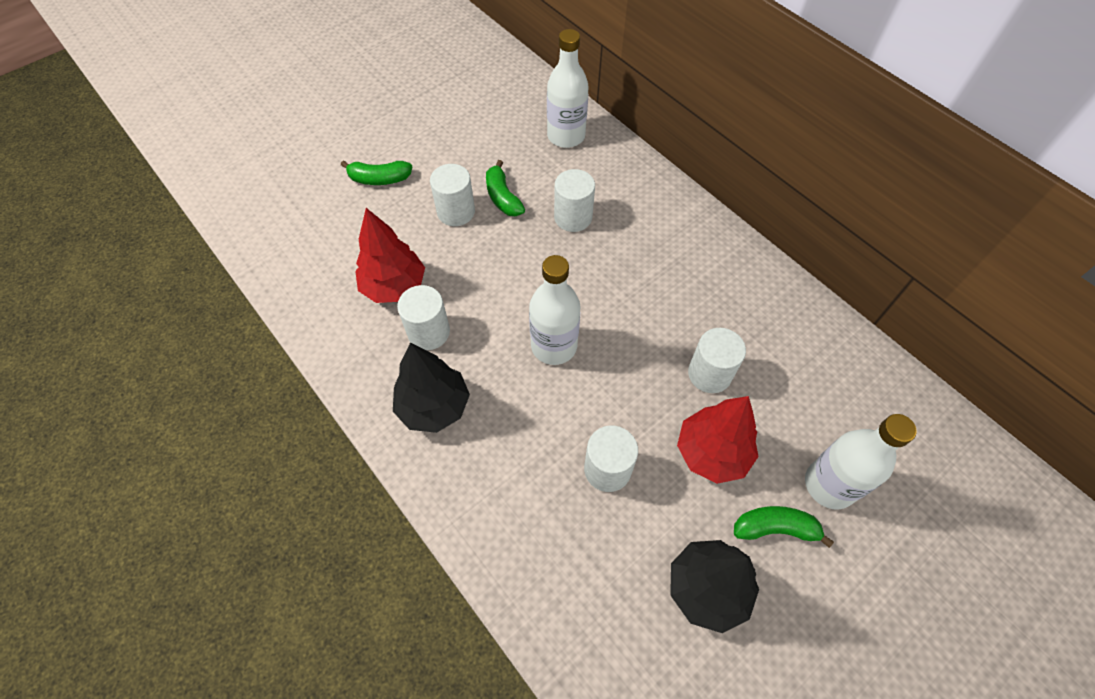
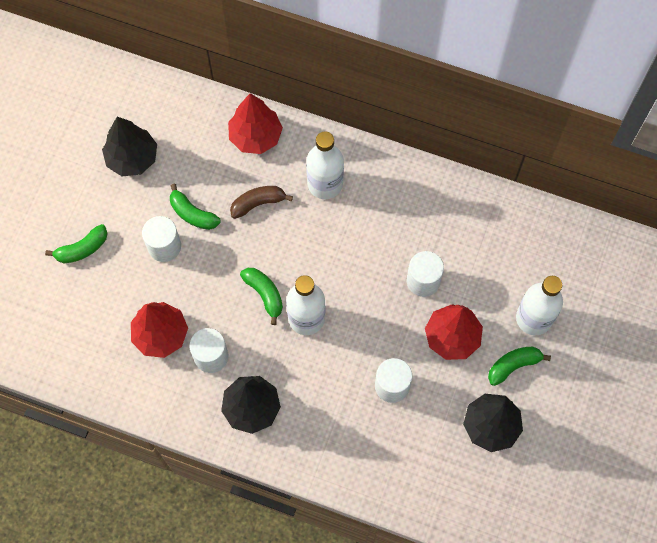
camera: 30 degrees left, 10 degrees up
white bottle [547,29,589,148] -> white bottle moved to [306,131,344,199]
white cylinder [554,169,595,232] -> brown banana [230,186,293,219]
none -> black tree [102,117,157,176]
none -> red tree [228,93,283,154]
none -> green banana [240,268,283,325]

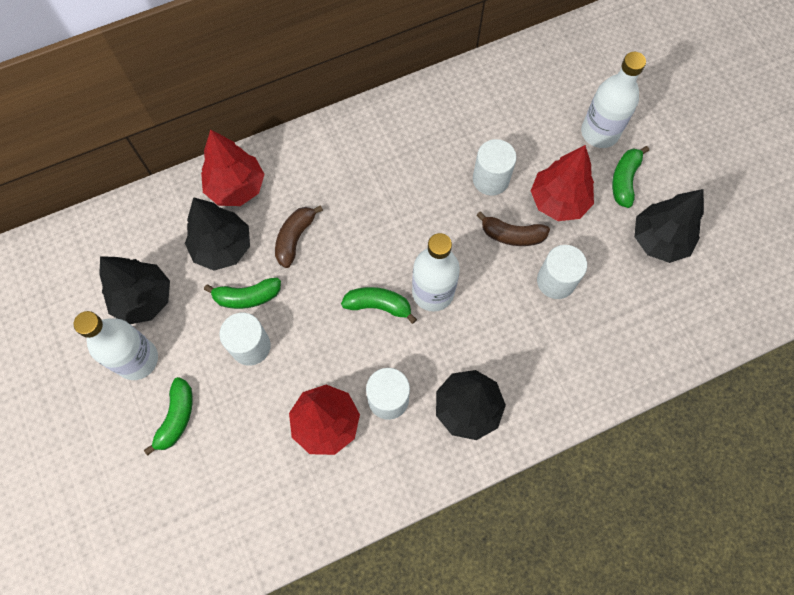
camera: 45 degrees left, 0 degrees up
white bottle [306,131,344,199] -> white bottle moved to [74,311,158,380]
none -> black tree [185,197,250,271]
none -> brown banana [476,211,550,246]

